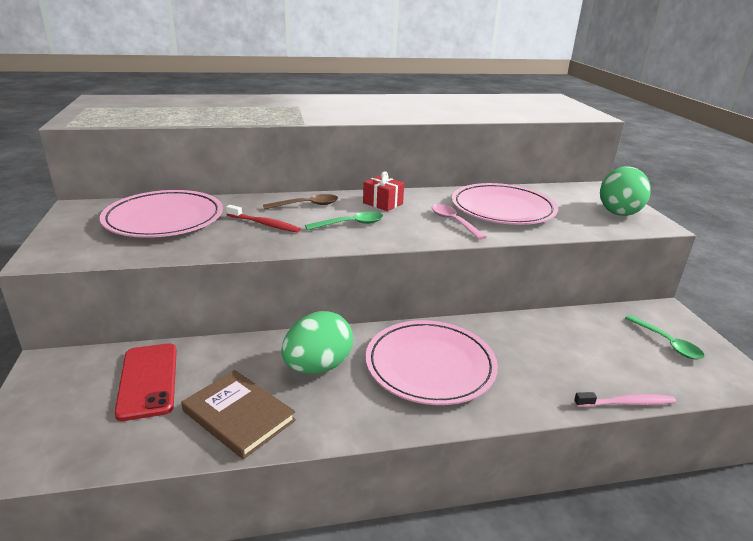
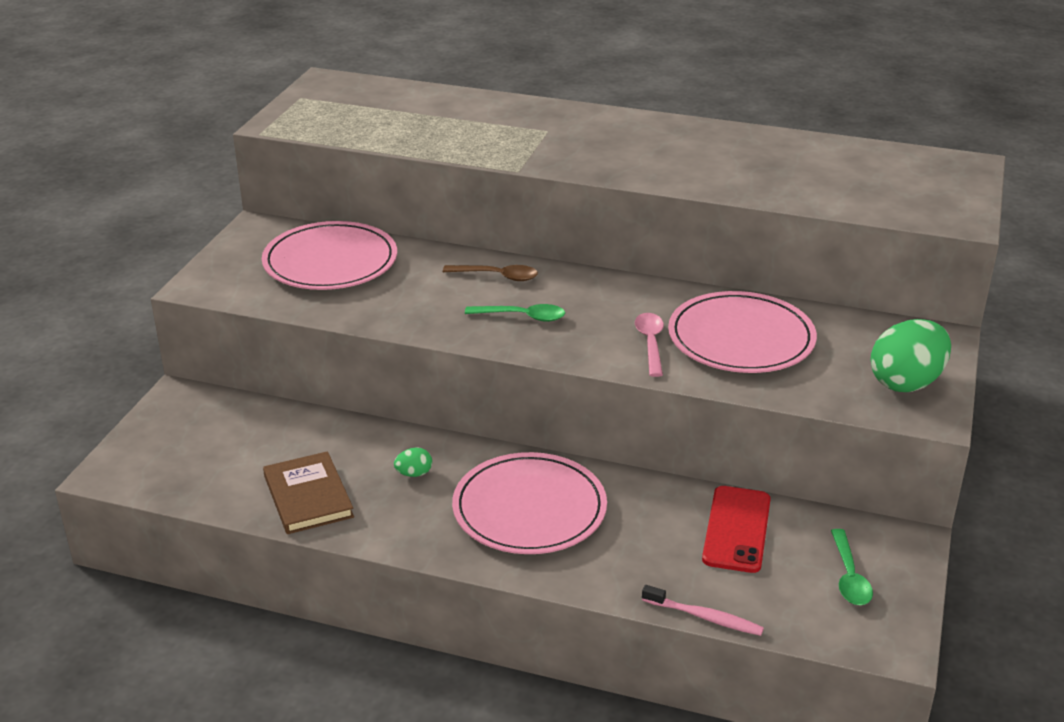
camera: 30 degrees right, 5 degrees up
red phone [114,343,177,421] -> red phone moved to [702,486,771,573]
red toothbrush [226,205,301,233] -> none
green egg [281,311,353,374] -> green egg [394,447,432,477], size x0.44
red gift [363,171,404,211] -> none

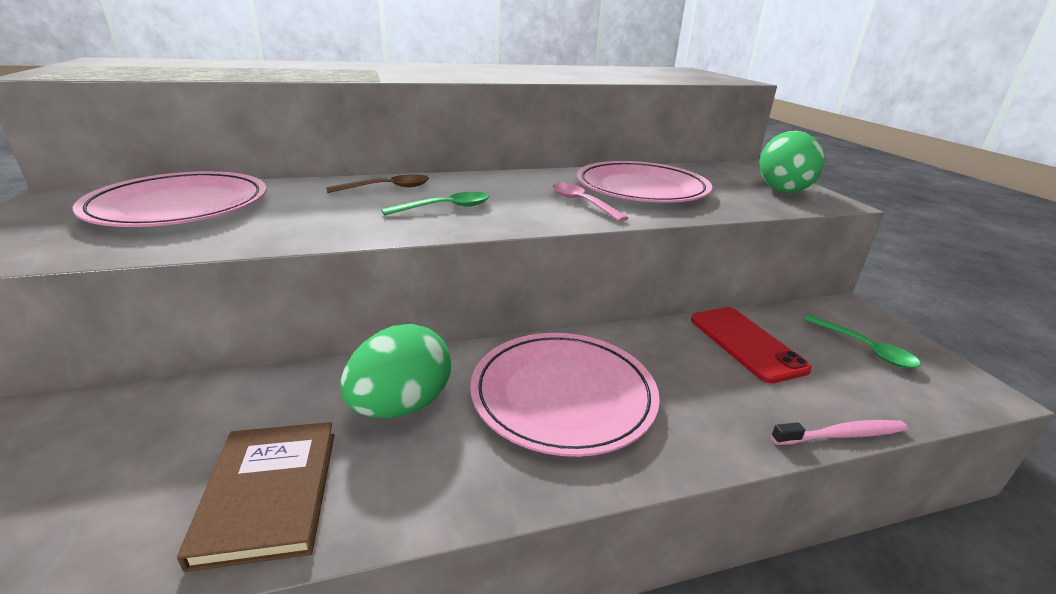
camera: 35 degrees left, 5 degrees down
brown book [263,451,354,534] -> brown book turned 45 degrees clockwise [177,422,334,572]
green egg [394,447,432,477] -> green egg [340,324,451,419], size x2.26

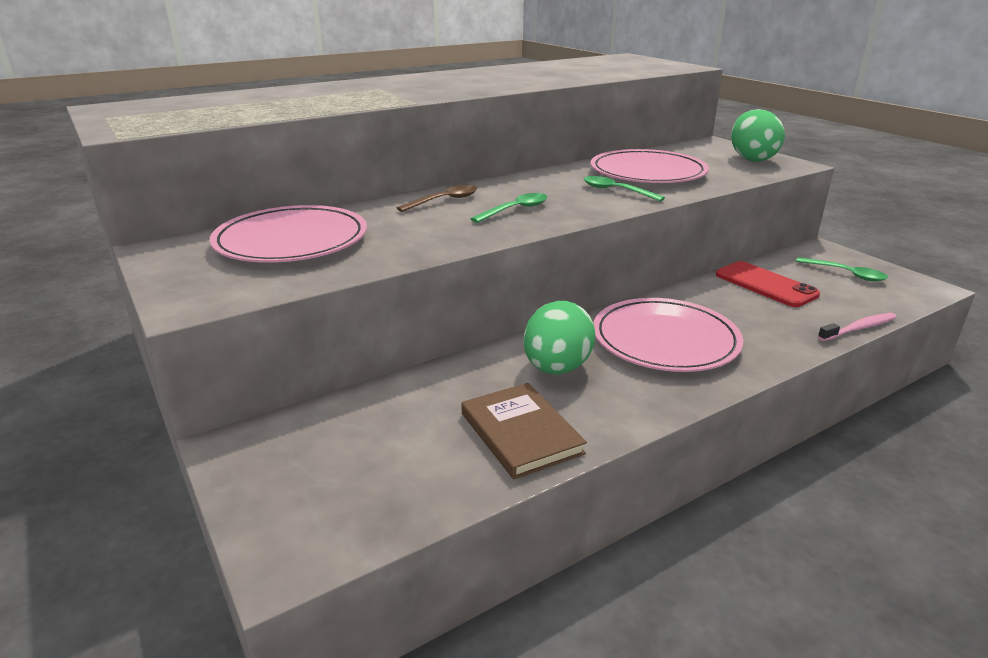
camera: 15 degrees left, 0 degrees up
pink spoon [552,183,628,222] -> green spoon [584,176,665,201]

